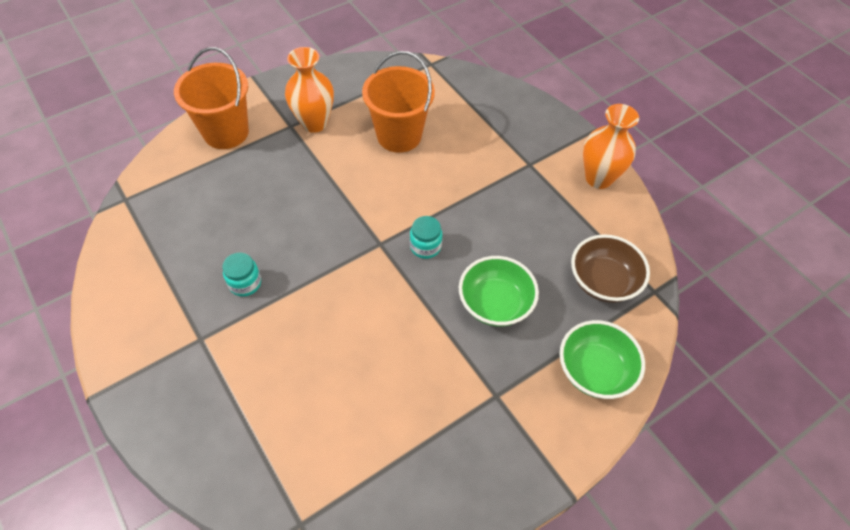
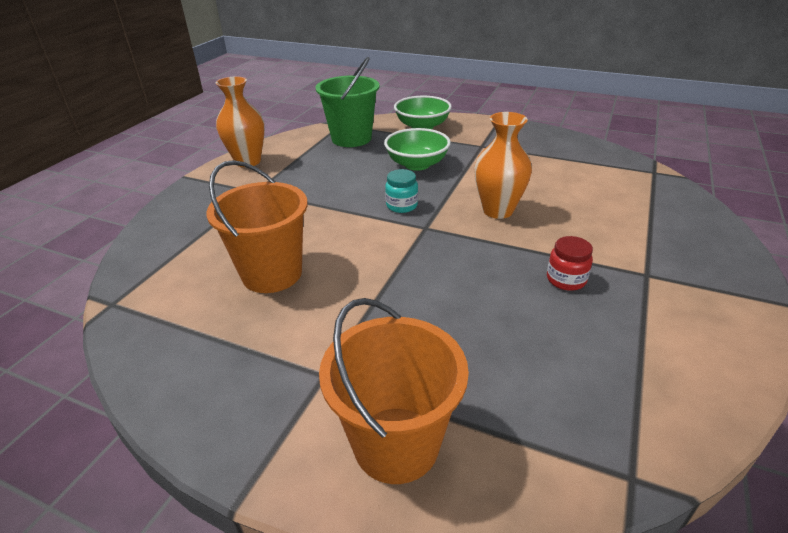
camera: 120 degrees left, 20 degrees down
turquoise jar [222,252,261,297] -> red jar [547,236,593,291]
orange vase [285,47,334,133] -> orange vase moved to [474,112,532,219]
brown bowl [571,234,650,303] -> green bucket [315,57,380,147]

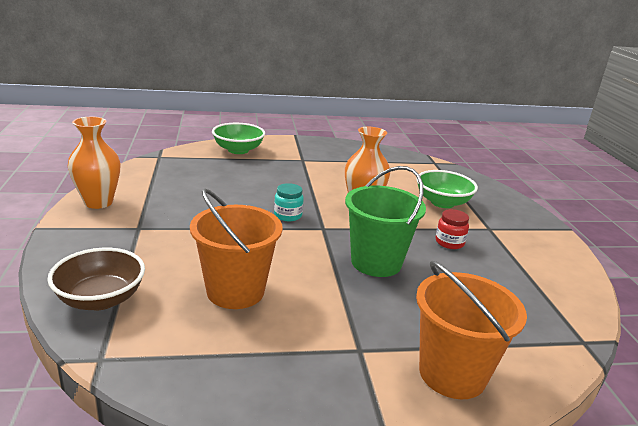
camera: 35 degrees left, 10 degrees down
green bucket [315,57,380,147] -> green bucket moved to [345,166,426,277]
green bowl [384,128,451,171] -> green bowl moved to [416,170,478,208]
none -> brown bowl [47,248,145,310]

